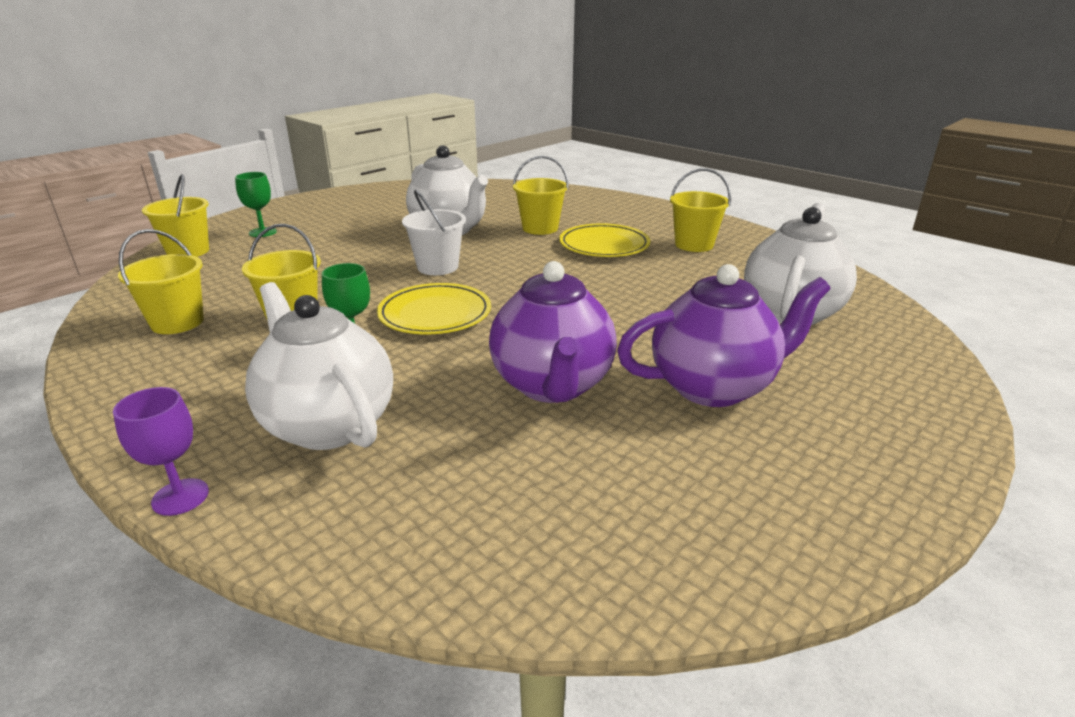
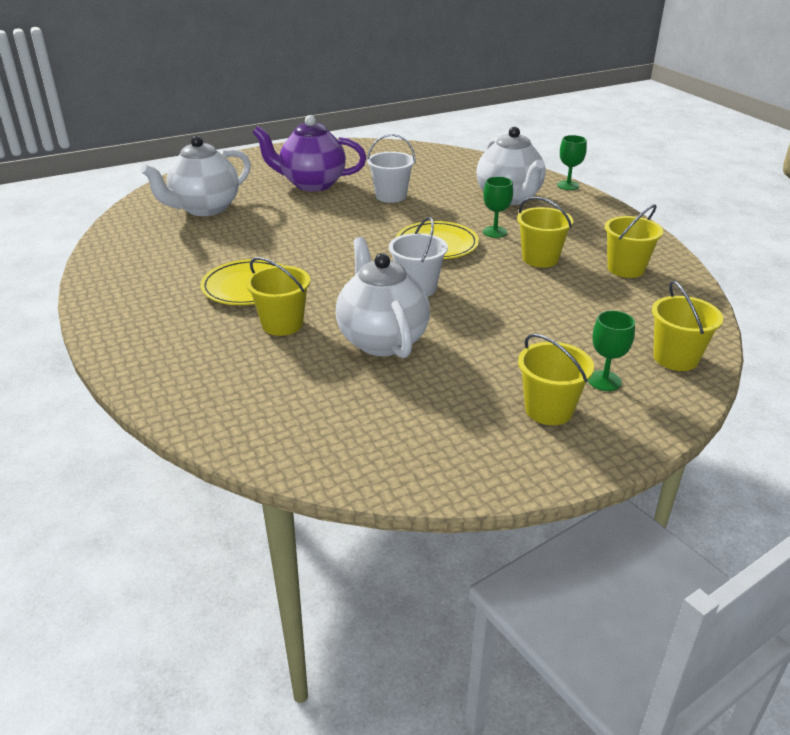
camera: 160 degrees left, 5 degrees up
purple goblet [113,387,209,516] -> green goblet [557,135,587,190]
purple teapot [489,261,617,403] -> white bucket [367,134,416,203]
yellow bucket [670,168,731,252] -> yellow bucket moved to [518,334,594,425]

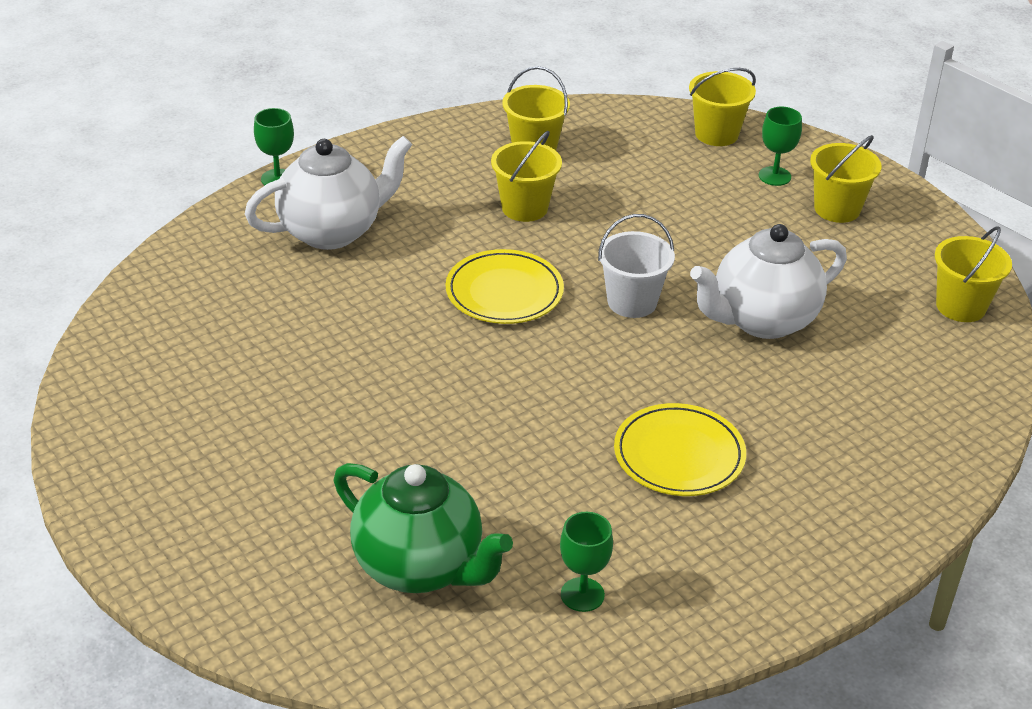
camera: 100 degrees left, 5 degrees up
white teapot [141,136,251,216] -> green teapot [333,463,513,593]
yellow bucket [246,257,310,336] -> yellow bucket moved to [935,226,1012,322]
purple teapot [252,115,367,192] -> none
white bucket [367,134,416,203] -> none
green goblet [483,177,513,238] -> green goblet moved to [560,512,613,612]

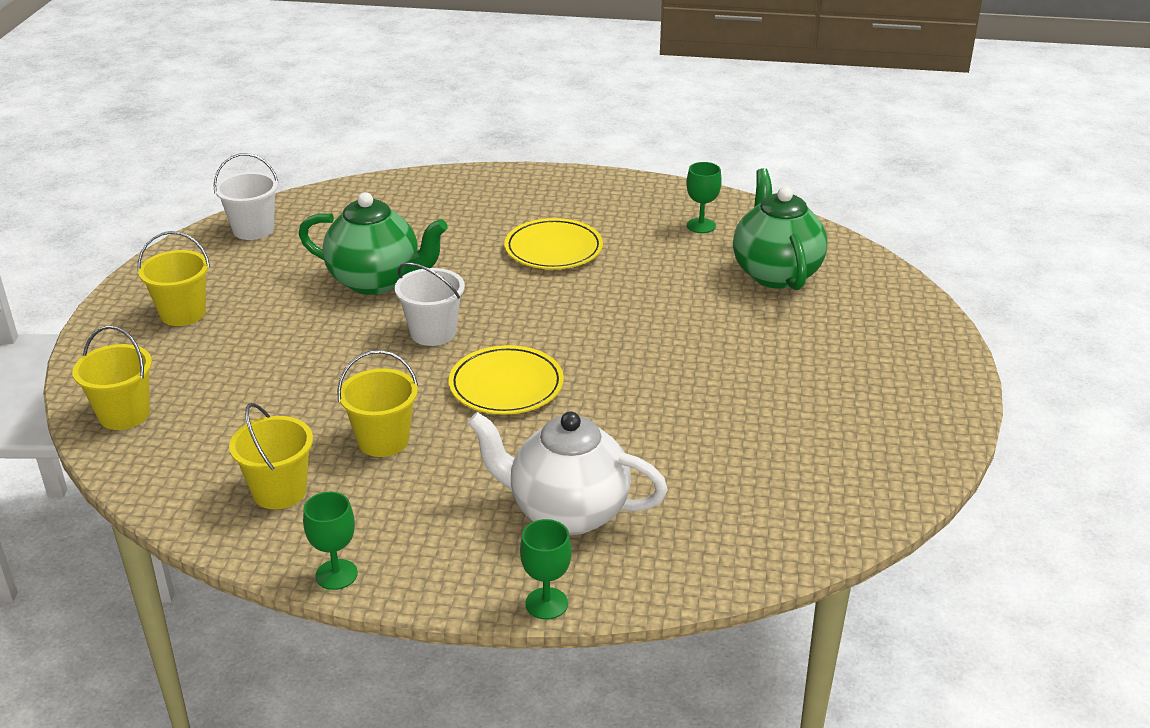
camera: 135 degrees left, 5 degrees down
white teapot [690,224,847,339] -> green teapot [299,192,448,295]
green goblet [759,107,802,186] -> green goblet moved to [303,492,358,590]
yellow bucket [935,226,1012,322] -> white bucket [213,153,278,240]

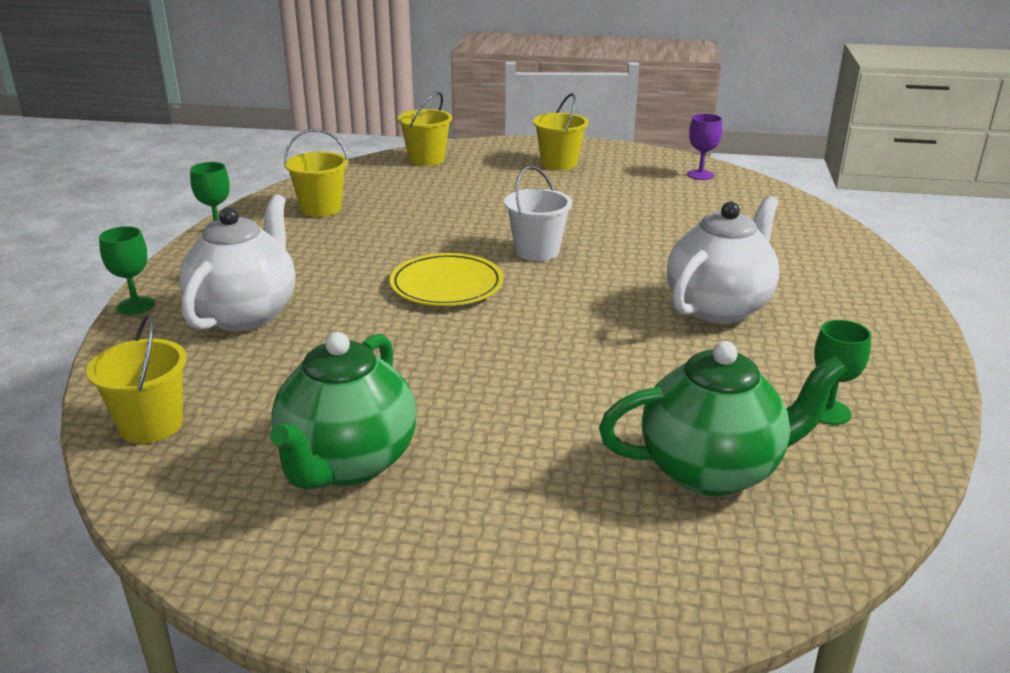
camera: 90 degrees right, 5 degrees down
white bucket [213,153,278,240] -> purple goblet [687,114,722,180]
green teapot [299,192,448,295] -> green teapot moved to [270,332,416,489]
yellow bucket [337,350,418,457] -> yellow bucket moved to [86,314,187,444]
yellow plate [504,218,603,269] -> white teapot [667,195,780,324]

